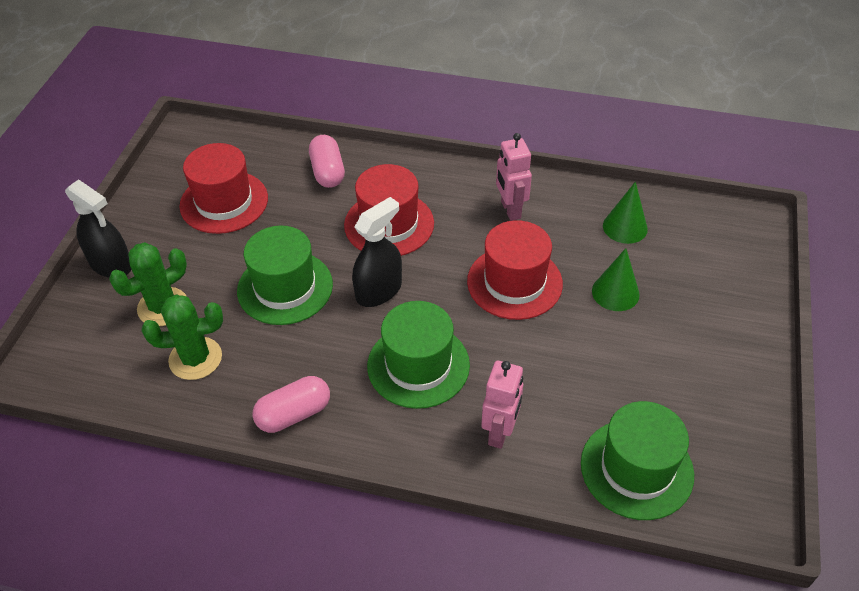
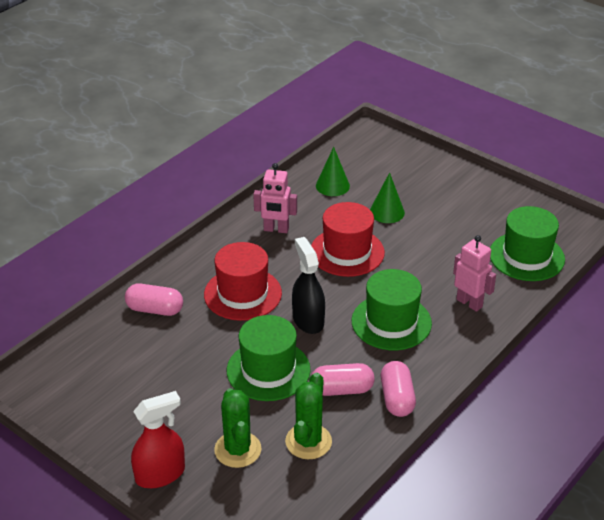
camera: 65 degrees left, 10 degrees down
black spray bottle [65,179,132,278] -> red spray bottle [131,391,185,488]
red hat [179,143,268,234] -> none
none -> pink capsule [311,363,375,396]

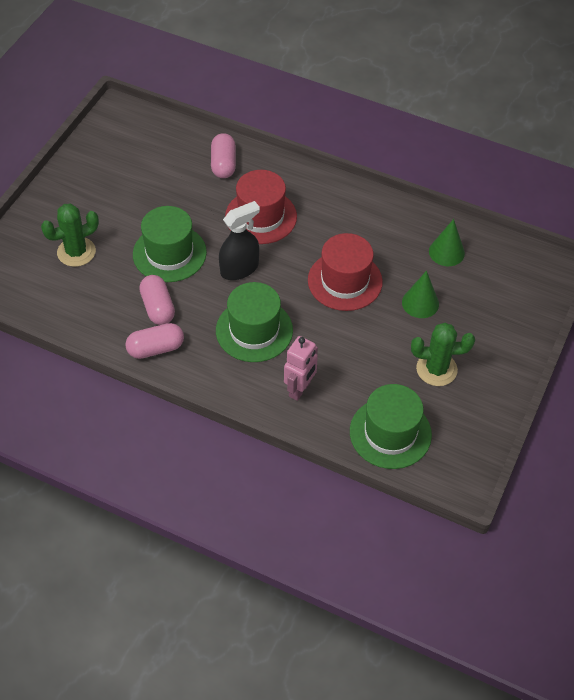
camera: 75 degrees right, 15 degrees up
red spray bottle [131,391,185,488] -> none
pink robot [253,163,297,233] -> none
green cactus [285,372,332,459] -> green cactus moved to [411,322,475,386]

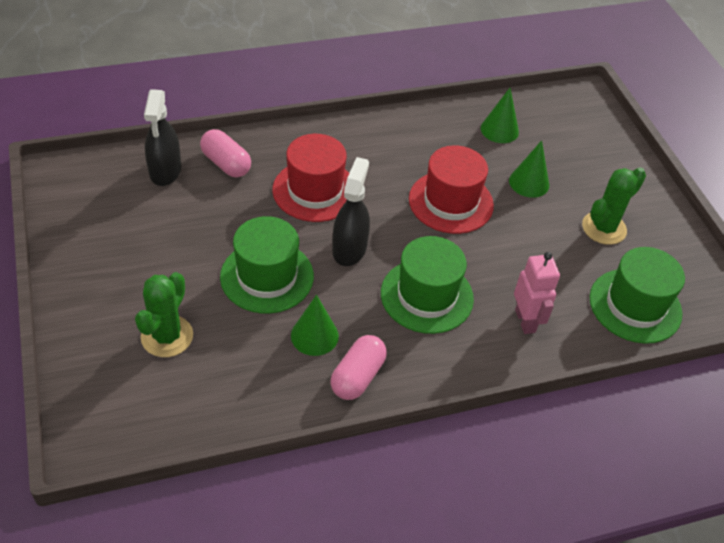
camera: 45 degrees left, 5 degrees down
pink capsule [139,275,175,325] -> green cone [291,295,339,356]
none -> black spray bottle [144,89,181,186]

